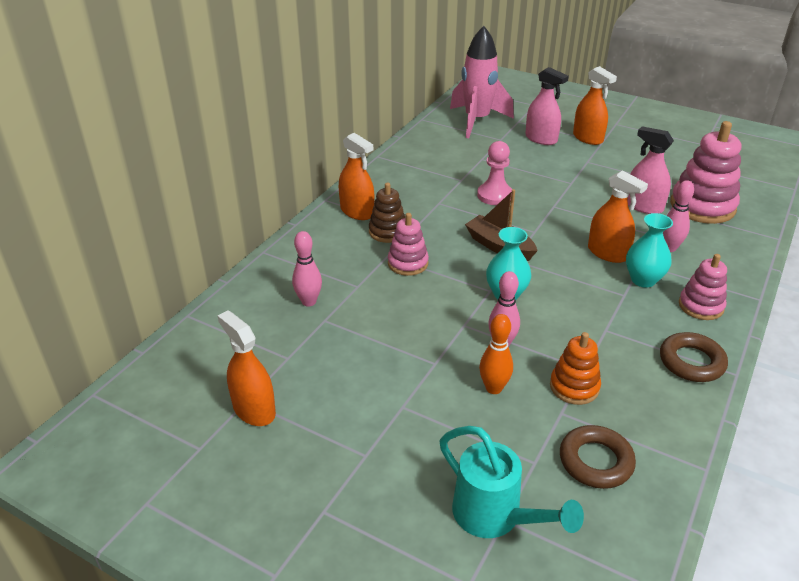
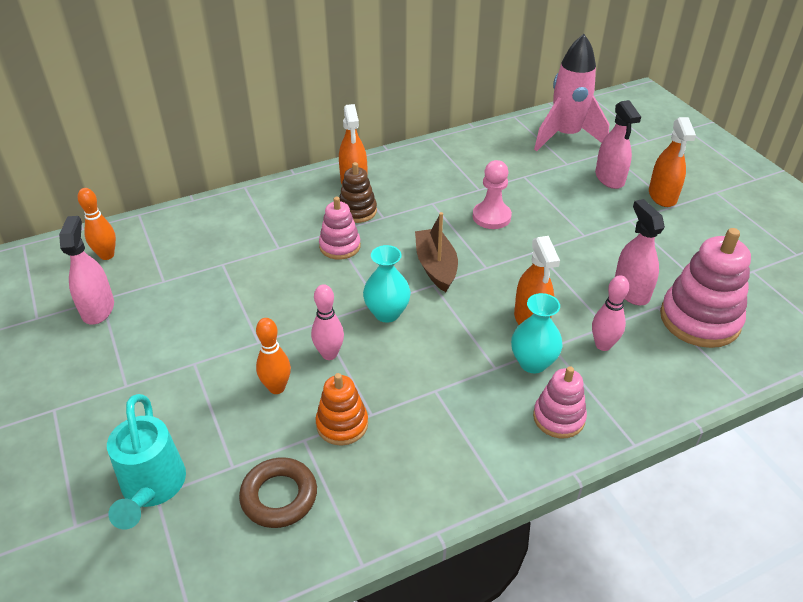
camera: 35 degrees right, 5 degrees up
orange spray bottle [217,311,276,426] -> pink spray bottle [59,216,114,325]
pink bowling pin [292,231,322,306] -> none
brown ring [660,332,728,382] -> none
none -> orange bowling pin [78,188,116,260]

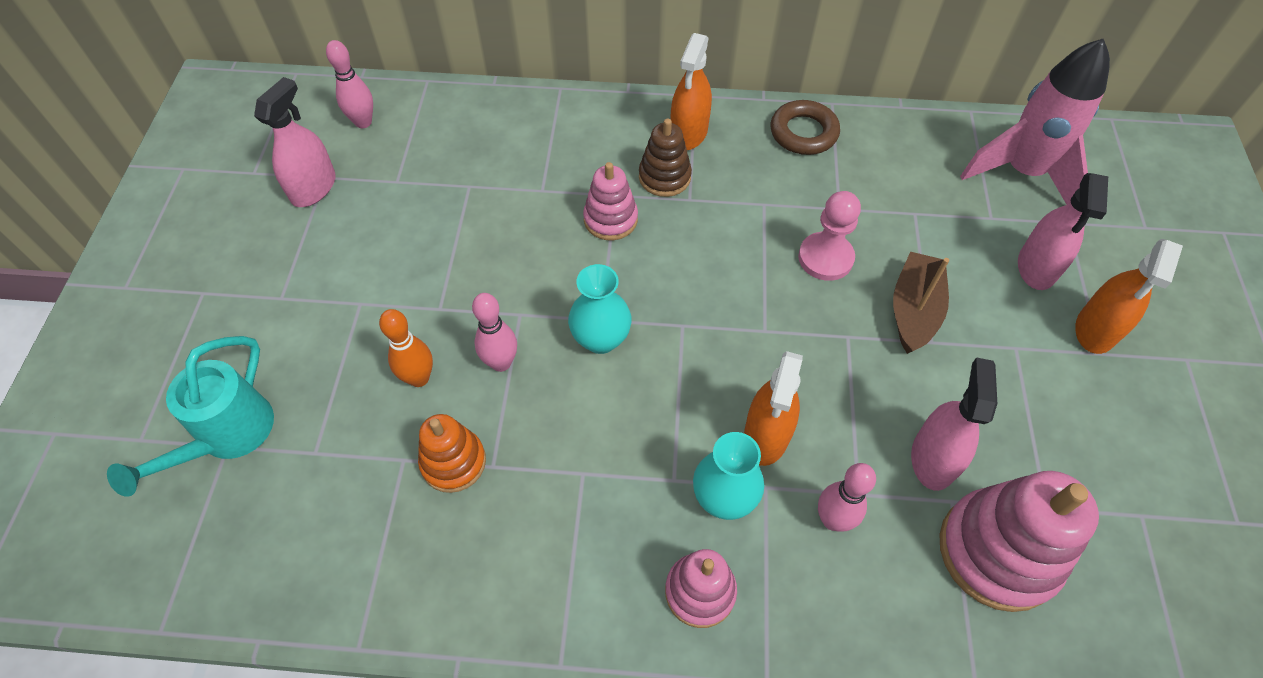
camera: 30 degrees right, 15 degrees up
orange bowling pin [78,188,116,260] -> pink bowling pin [326,40,373,128]
brown ring [239,457,317,528] -> brown ring moved to [771,100,840,155]
brown boat [415,212,458,292] -> brown boat moved to [893,252,949,354]

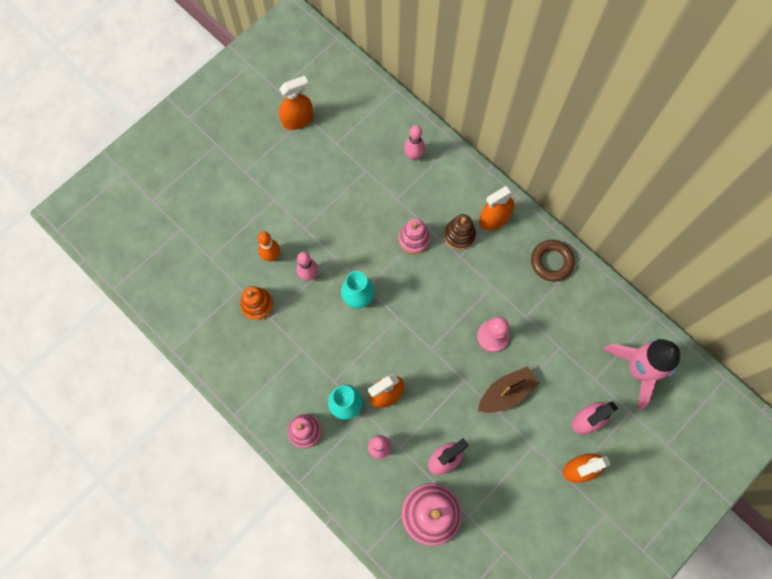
camera: 40 degrees right, 15 degrees up
turquoise watering can [107,336,274,497] -> none
pink spray bottle [254,77,336,207] -> orange spray bottle [279,76,313,130]
pink bowling pin [326,40,373,128] -> pink bowling pin moved to [404,125,425,160]

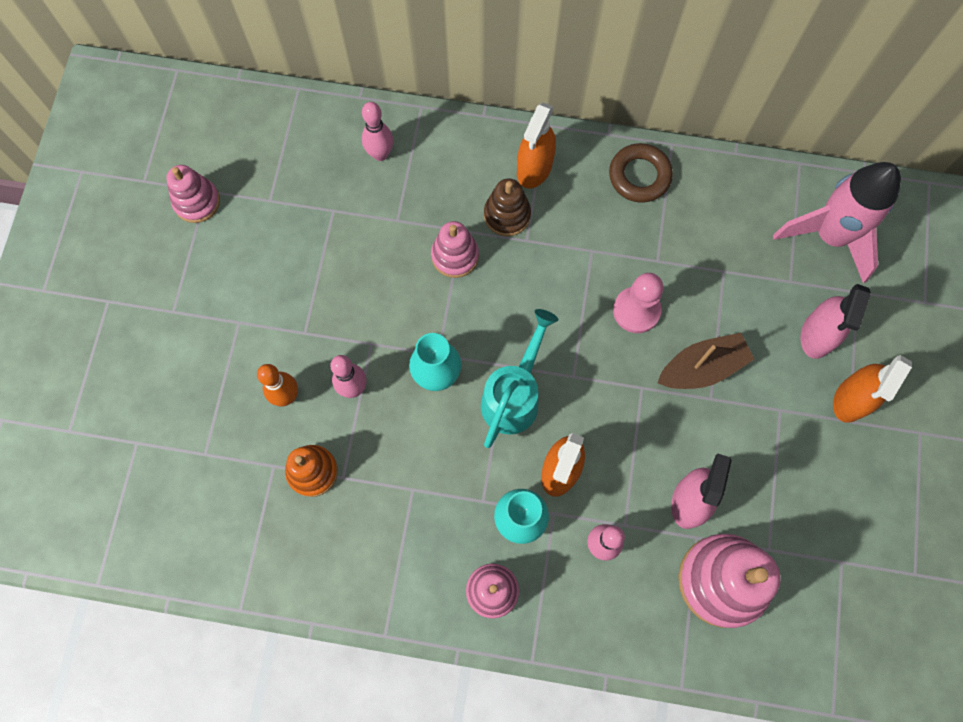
camera: 35 degrees left, 0 degrees up
orange spray bottle [279,76,313,130] -> pink stacking toy [166,165,220,223]
brown boat [478,366,539,413] -> brown boat turned 45 degrees clockwise [658,333,755,389]
none -> turquoise watering can [481,309,558,448]

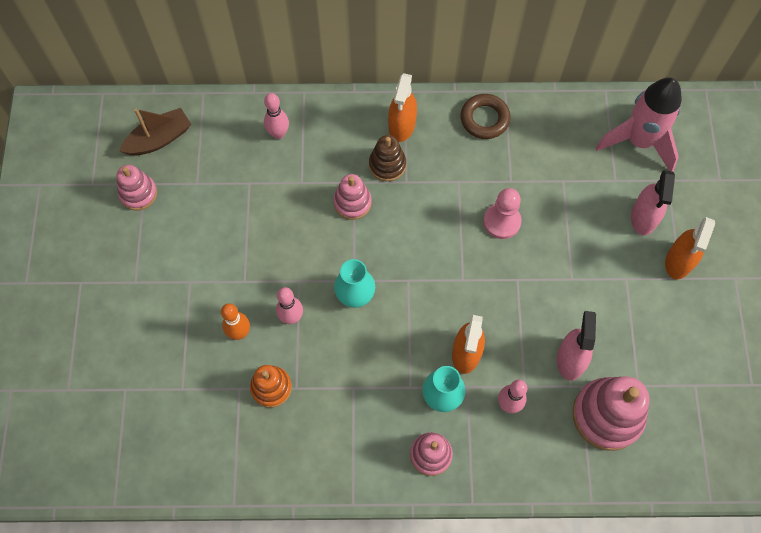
camera: 10 degrees left, 5 degrees down
turquoise watering can [481,309,558,448] -> none
brown boat [658,333,755,389] -> brown boat moved to [119,108,191,156]

